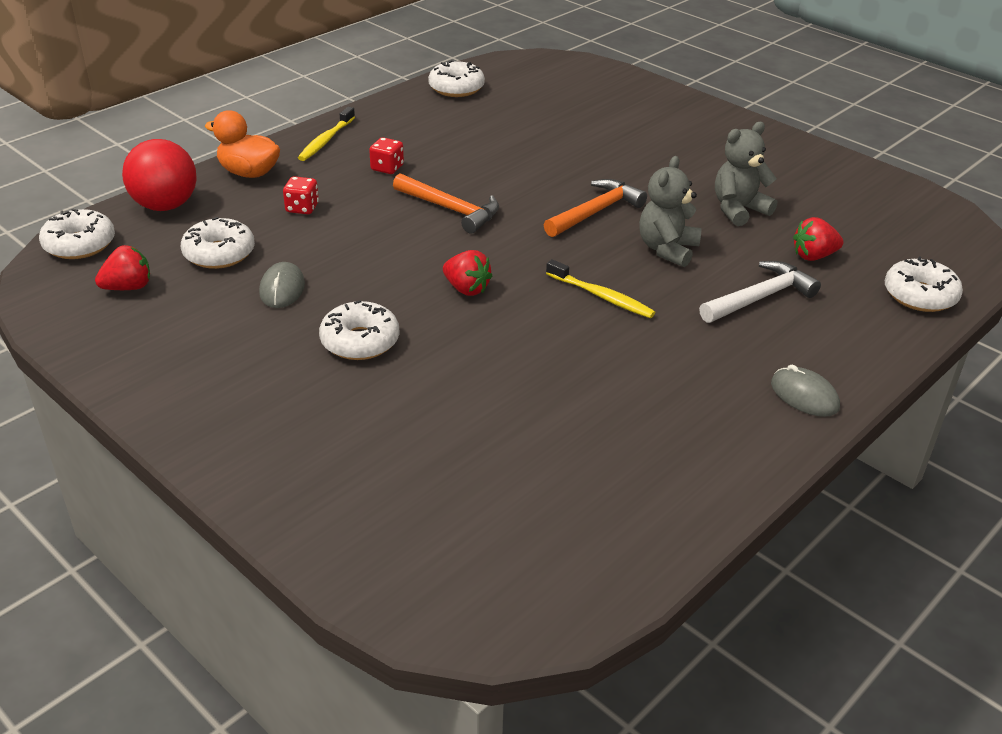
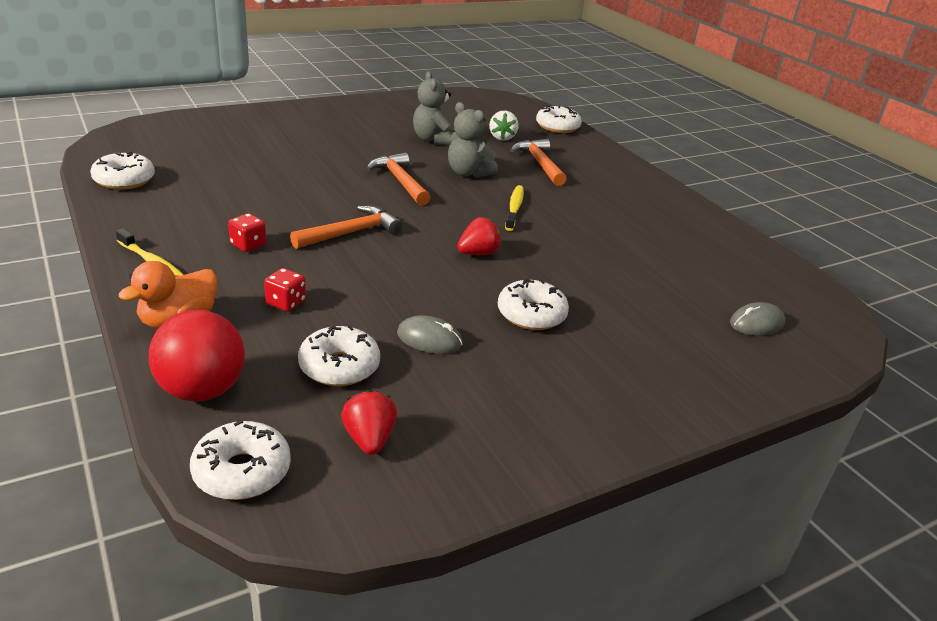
camera: 75 degrees left, 5 degrees down
yellow toothbrush [546,259,655,318] -> yellow toothbrush turned 45 degrees counterclockwise [505,185,524,231]
white hammer [699,261,821,323] -> orange hammer [510,139,567,186]
grey mouse [771,365,840,417] -> grey mouse moved to [730,302,785,336]
red strawberry [793,217,844,261] -> white strawberry [489,111,519,141]

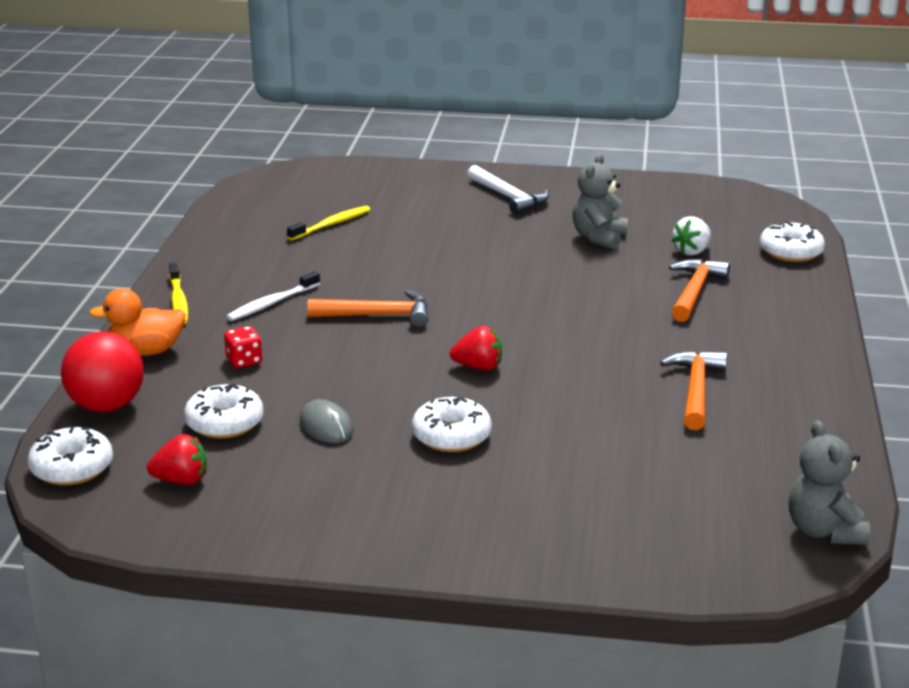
camera: 40 degrees right, 5 degrees down
white donut [90,151,155,190] -> none
red dice [228,213,266,252] -> white toothbrush [226,271,320,321]
red strawberry [341,390,397,455] -> red strawberry turned 60 degrees clockwise [147,434,207,485]
orange hammer [366,153,431,205] -> orange hammer moved to [660,350,727,430]
grey teddy bear [448,102,498,178] -> grey teddy bear moved to [789,420,870,545]
yellow toothbrush [505,185,524,231] -> yellow toothbrush moved to [287,206,371,241]
grey mouse [730,302,785,336] -> none
none -> white hammer [467,165,549,215]

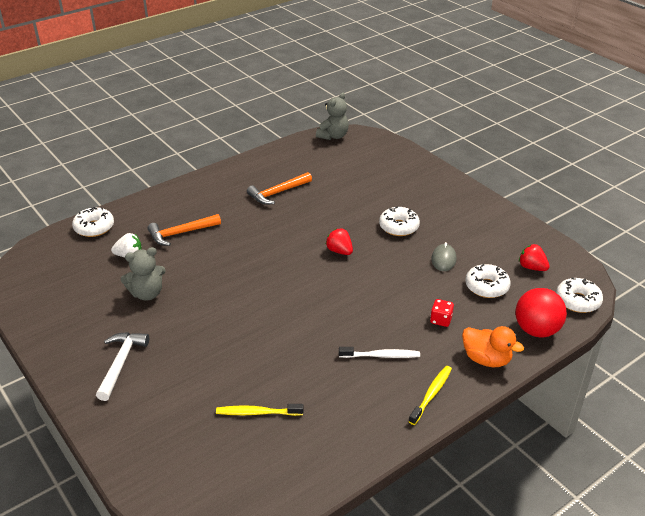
camera: 135 degrees left, 10 degrees up
orange hammer [308,290,428,327] -> none

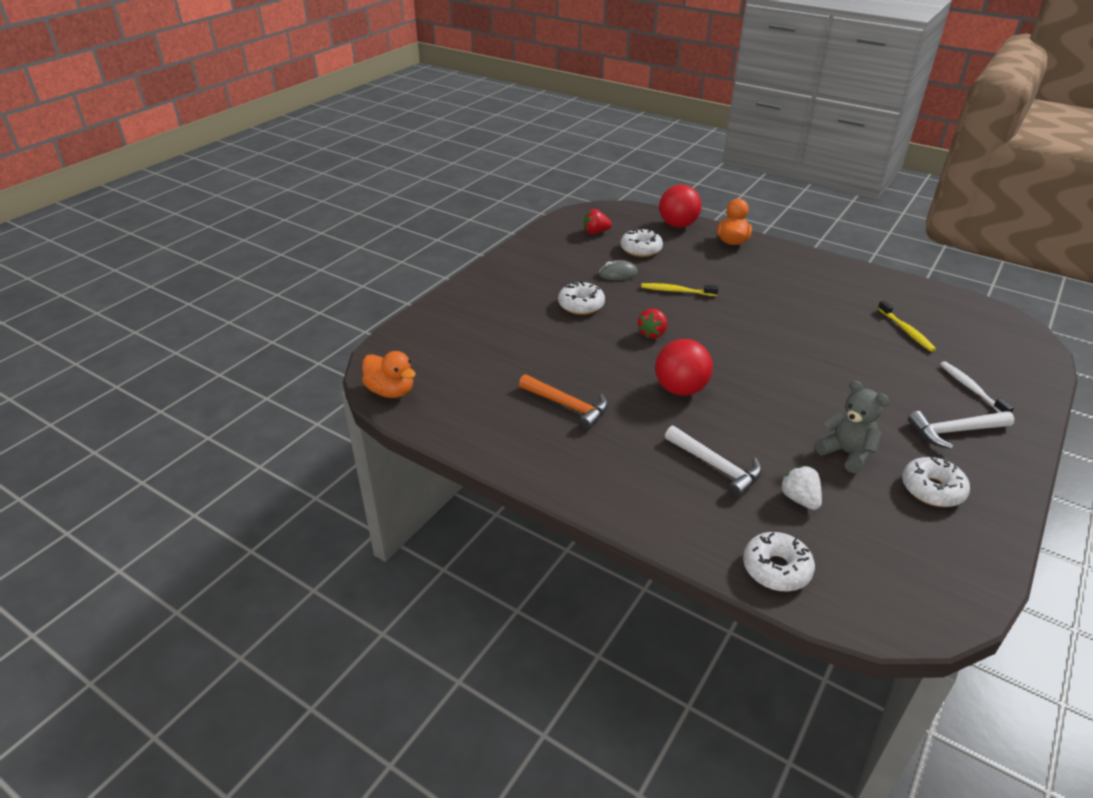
camera: 110 degrees left, 0 degrees up
orange hammer [148,214,221,246] -> white hammer [665,426,762,498]
grey teddy bear [316,93,349,140] -> orange duck [362,351,416,398]
white toothbrush [339,347,420,358] -> white toothbrush moved to [940,361,1014,413]
yellow toothbrush [409,366,452,425] -> yellow toothbrush moved to [641,283,719,296]
red dice [430,299,454,327] -> none
red strawberry [519,244,550,271] -> red strawberry turned 60 degrees clockwise [584,209,612,234]
white donut [556,278,603,313] -> white donut moved to [902,457,970,507]
none -> red ball [655,339,713,396]

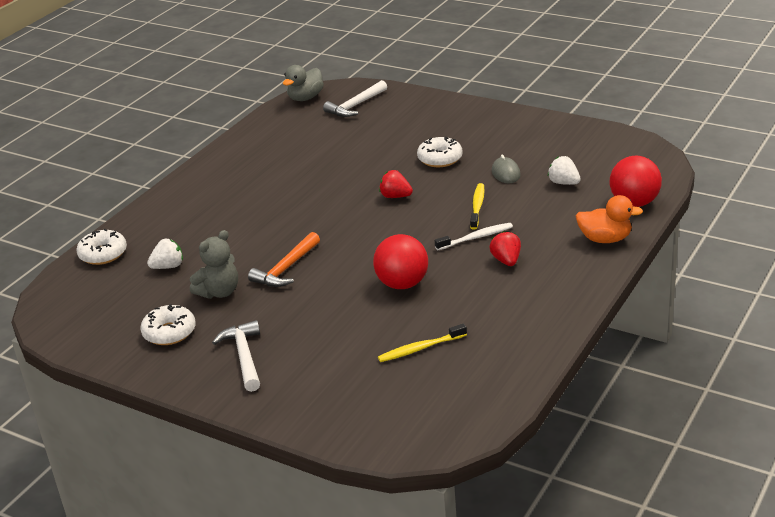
camera: 90 degrees right, 5 degrees down
orange duck [362,351,416,398] -> grey duck [283,65,324,101]
orange hammer [519,374,608,430] -> orange hammer moved to [248,232,320,287]
red strawberry [584,209,612,234] -> red strawberry moved to [489,231,521,266]
white donut [621,228,663,257] -> white strawberry [548,156,581,185]
red ball [655,339,713,396] -> red ball moved to [373,234,428,289]
white hammer [665,426,762,498] -> white hammer moved to [323,80,387,117]
white toothbrush [940,361,1014,413] -> white toothbrush moved to [435,223,513,250]

